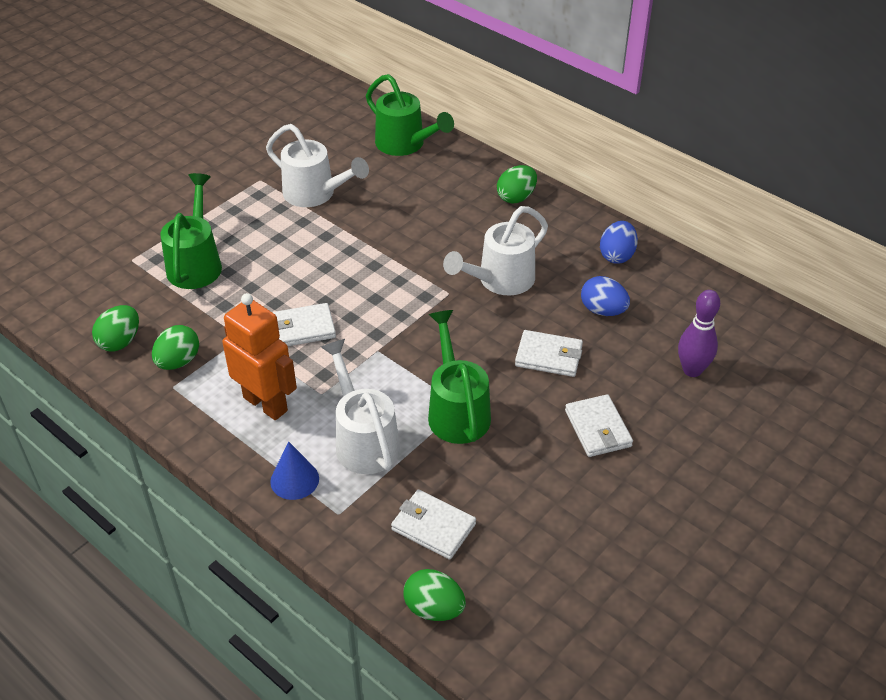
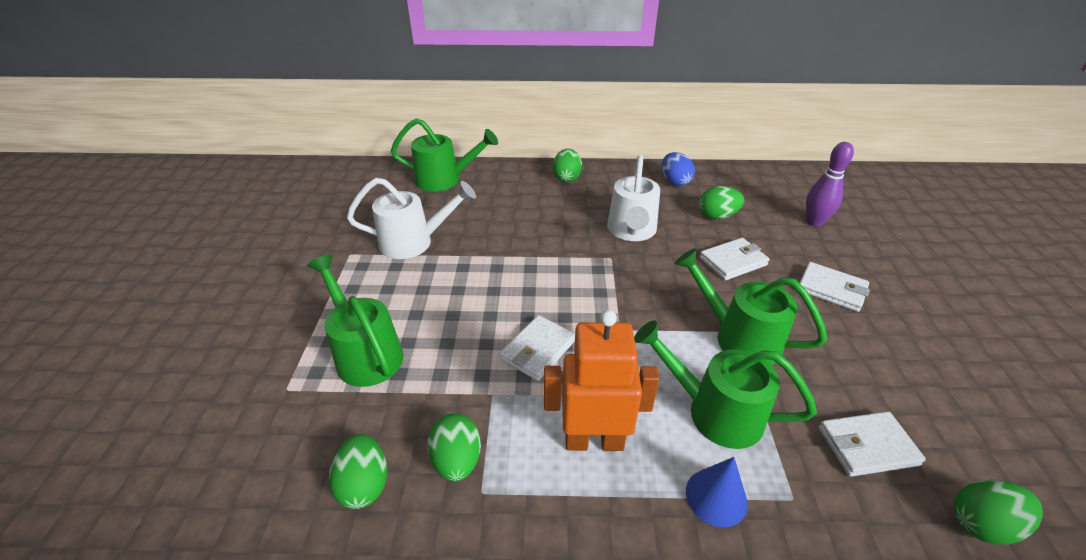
camera: 40 degrees left, 5 degrees down
white watering can [321,339,400,474] -> green watering can [634,320,817,449]
blue egg [581,276,630,316] -> green egg [699,186,744,219]

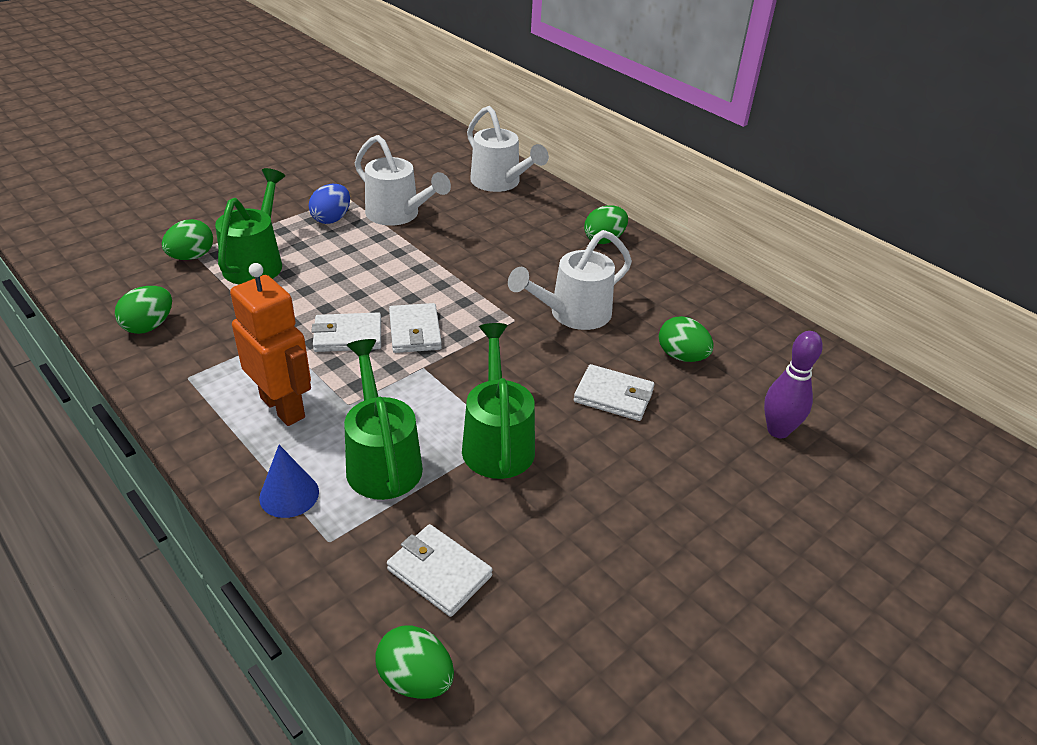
camera: 45 degrees right, 0 degrees up
green watering can [391,118,498,192] -> white watering can [467,106,549,192]
green egg [427,413,481,481] -> green egg moved to [162,219,213,260]
blue egg [662,152,695,186] -> blue egg moved to [309,184,350,224]
white wallet [800,262,870,312] -> white wallet moved to [389,303,442,353]

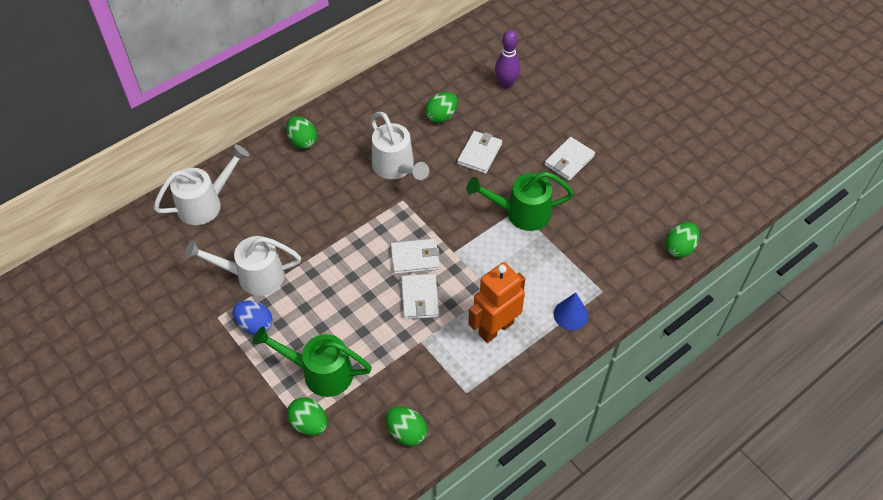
camera: 85 degrees left, 15 degrees up
green watering can [344,339,423,500] -> none
white watering can [355,135,451,226] -> white watering can turned 135 degrees counterclockwise [185,236,301,296]
white wallet [387,524,493,617] -> white wallet moved to [544,137,595,181]

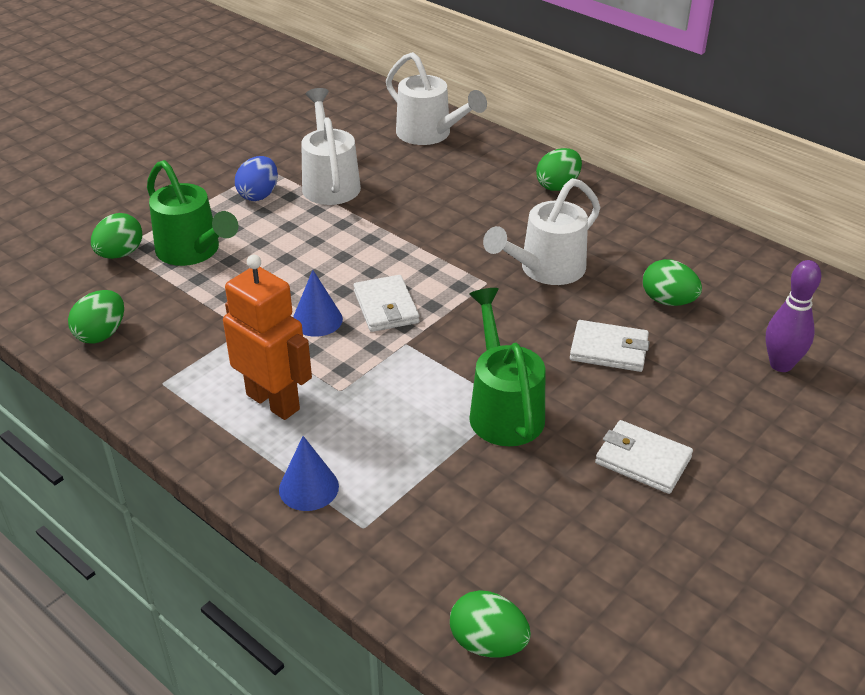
camera: 80 degrees right, 15 degrees down
green watering can [253,326,372,397] -> green watering can turned 135 degrees clockwise [147,160,239,266]
white wallet [401,274,439,319] -> blue cone [293,270,343,337]

